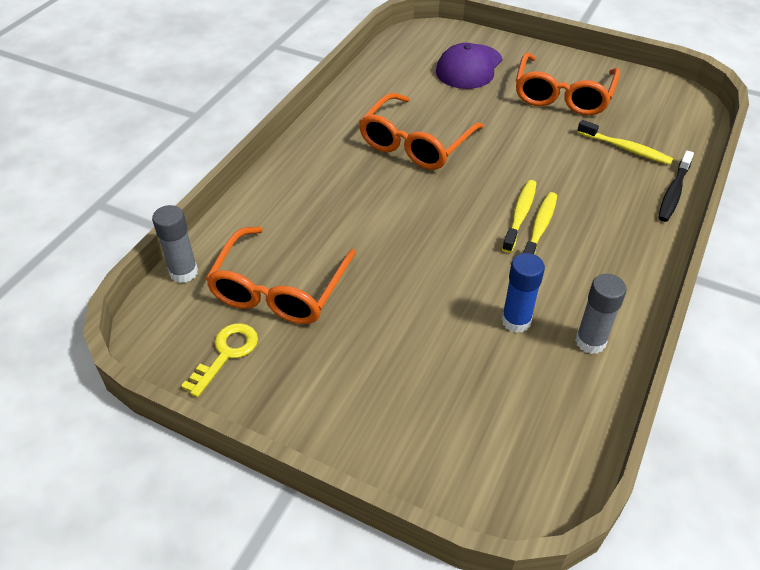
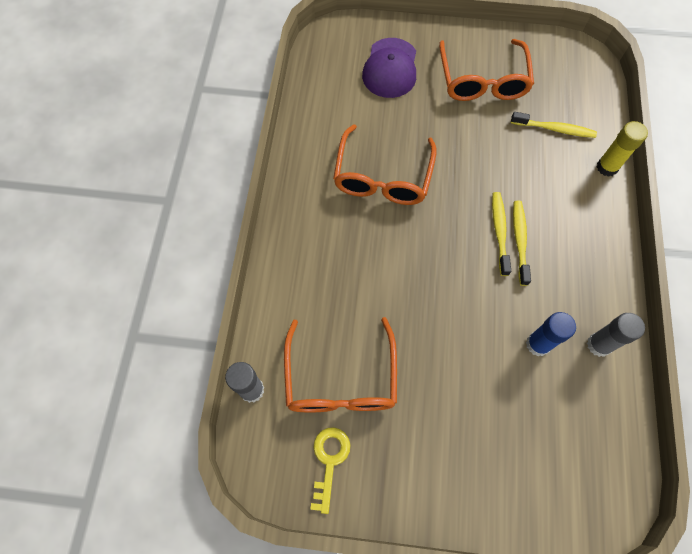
camera: 20 degrees left, 20 degrees up
black toothbrush [658,150,694,222] -> yellow glue stick [597,121,648,177]

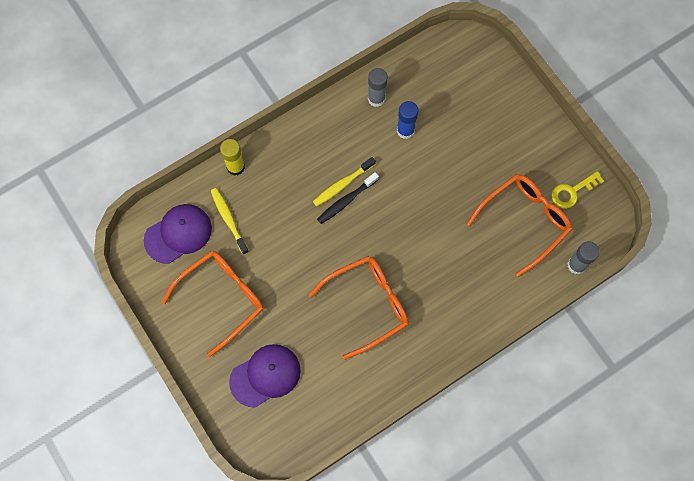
camera: 130 degrees left, 5 degrees up
yellow toothbrush [492,192,511,276] -> black toothbrush [317,172,379,224]
none -> purple cap [144,204,212,264]

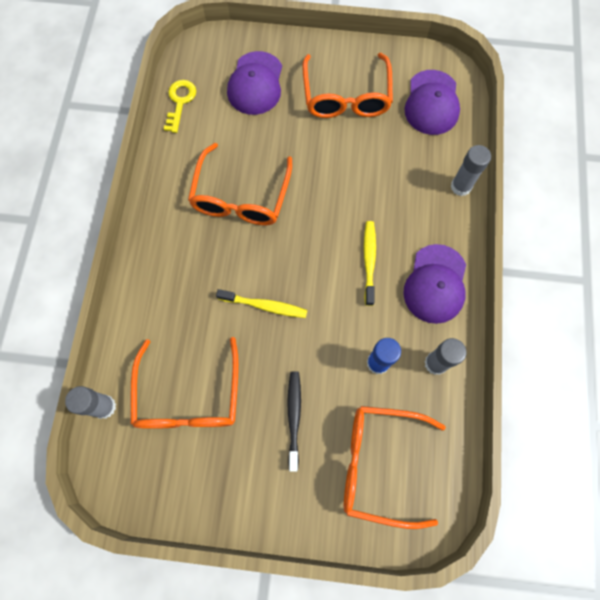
camera: 130 degrees right, 0 degrees up
yellow toothbrush [211,188,249,255] -> yellow toothbrush moved to [216,289,307,318]
yellow glue stick [220,139,245,176] -> grey glue stick [451,145,491,196]
black toothbrush [317,172,379,224] -> black toothbrush moved to [287,371,301,472]
yellow key [551,171,604,209] -> yellow key moved to [164,80,196,133]
none -> orange glasses [344,406,446,529]
none -> purple cap [403,244,466,324]

